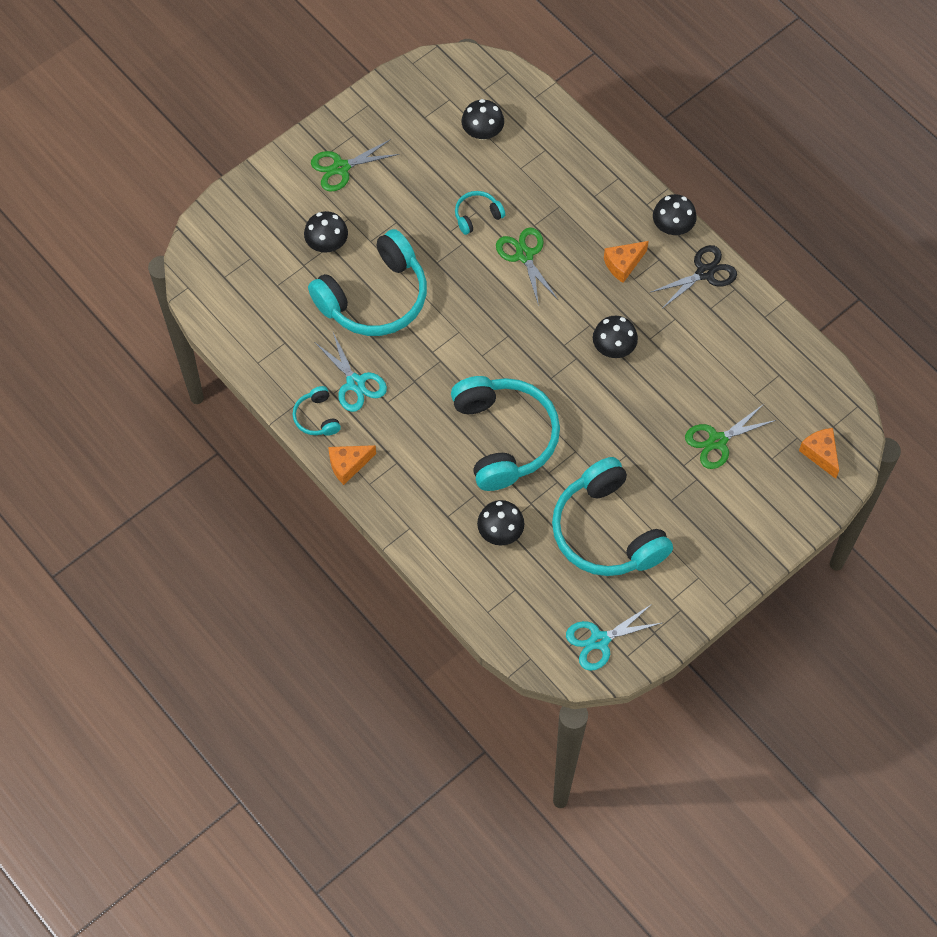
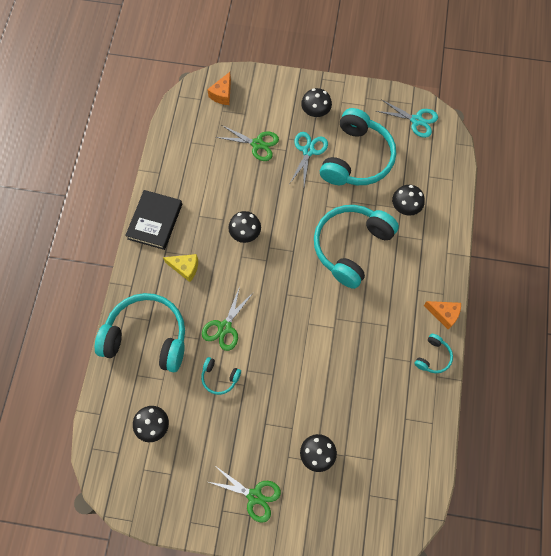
camera: 130 degrees left, 5 degrees up
turquoise headphones [308,229,427,336] -> turquoise headphones moved to [95,293,185,372]
turquoise scissors [316,332,387,412] -> turquoise scissors moved to [290,132,328,185]
orange cheese [604,241,649,283] -> yellow cheese [163,254,198,282]
black scissors [650,245,737,308] -> black book [125,190,182,250]
black mushroom [653,194,697,235] -> black mushroom moved to [301,88,332,117]

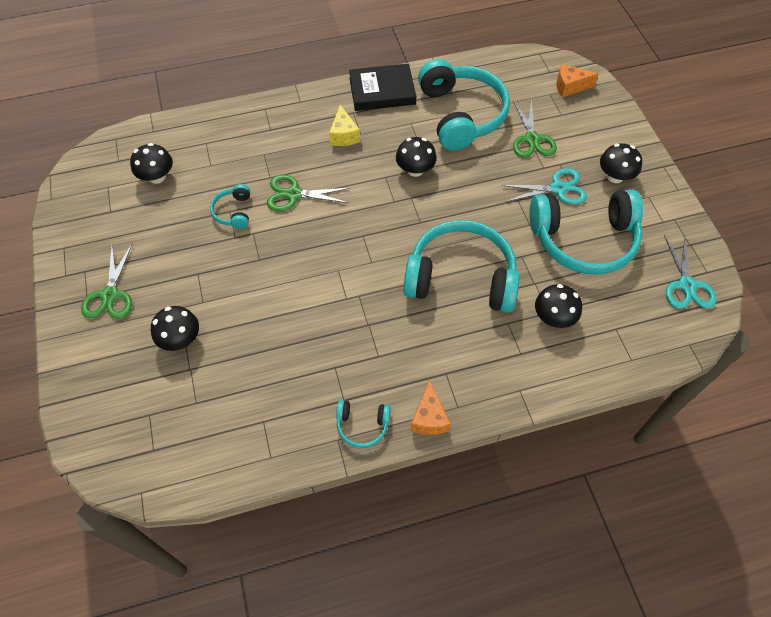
camera: 65 degrees right, 10 degrees down
turquoise headphones [95,293,185,372] -> turquoise headphones moved to [418,59,510,151]

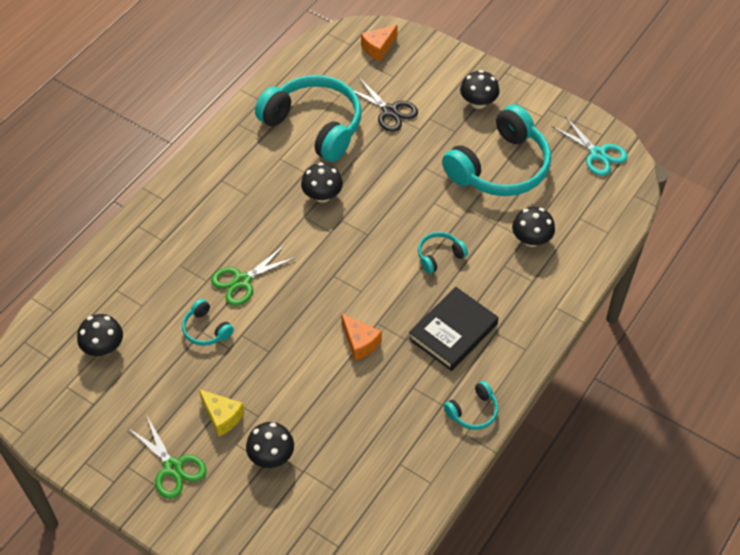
camera: 40 degrees left, 5 degrees down
yellow cheese [329,105,360,146] -> yellow cheese moved to [199,389,245,437]
black book [349,64,416,111] -> black book moved to [409,287,499,371]
turquoise headphones [403,220,520,313] -> turquoise headphones [418,232,468,274], size x0.44
orange cheese [410,380,451,435] -> orange cheese moved to [341,313,382,361]
turquoise scissors [502,168,587,204] -> none
green scissors [513,99,557,158] -> black scissors [353,78,418,132]

